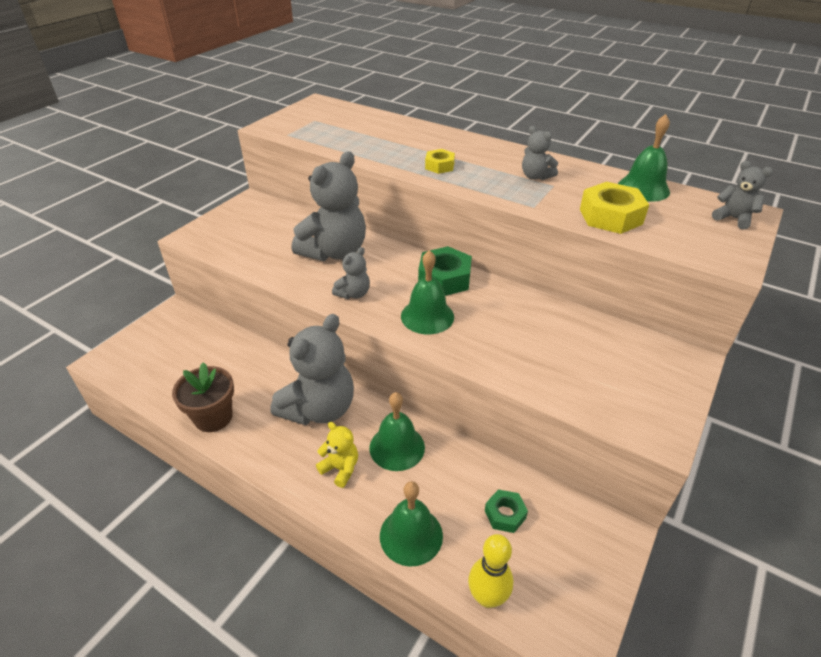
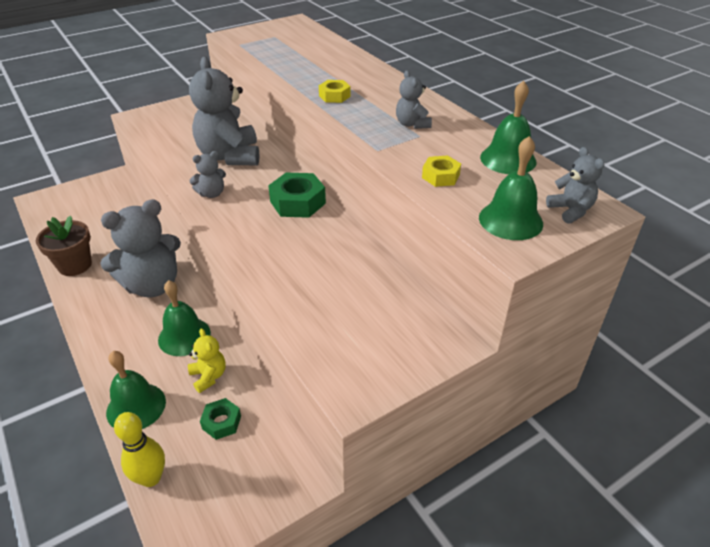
camera: 25 degrees right, 0 degrees up
grey teddy bear [292,151,366,261] -> grey teddy bear turned 105 degrees clockwise [189,57,259,165]
yellow teddy bear [316,422,358,488] -> yellow teddy bear moved to [188,328,226,393]
green bell [401,250,454,334] -> green bell moved to [479,136,543,240]
yellow nut [580,182,649,234] -> yellow nut [422,156,461,187], size x0.58

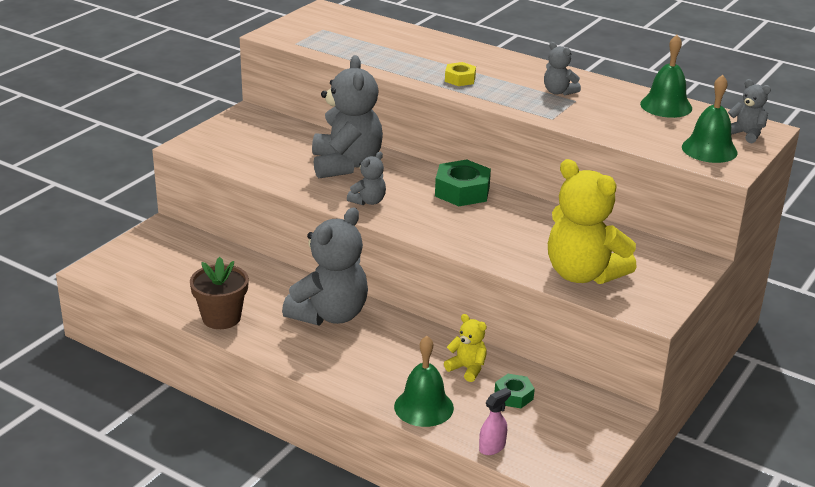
camera: 25 degrees left, 10 degrees down
yellow bowling pin [114,412,165,487] -> pink spray bottle [479,388,511,455]
green bell [158,280,211,356] -> none
grey teddy bear [189,57,259,165] -> grey teddy bear turned 150 degrees counterclockwise [312,55,383,179]
yellow nut [422,156,461,187] -> none
none -> yellow teddy bear [548,159,637,284]

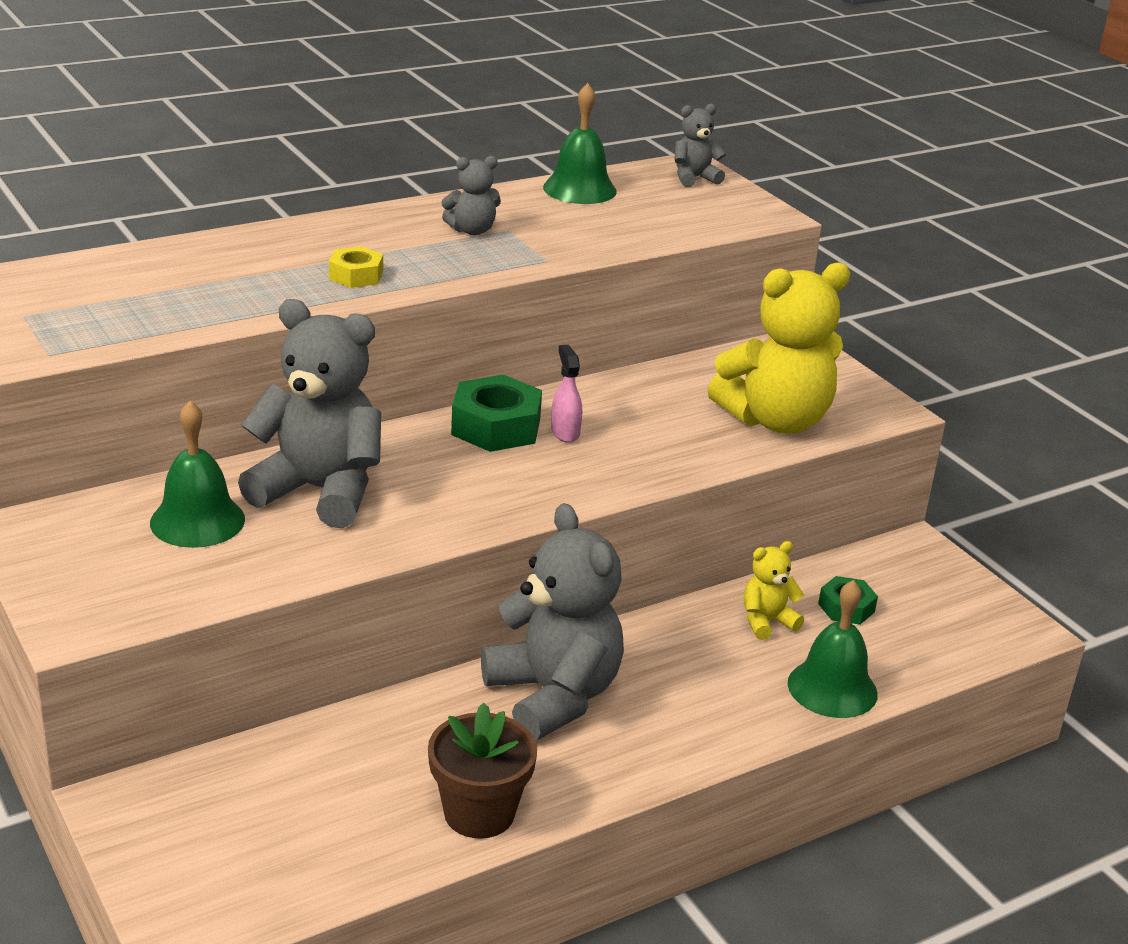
camera: 65 degrees left, 0 degrees up
grey teddy bear [347,152,386,206] -> none
pink spray bottle [479,388,511,455] -> pink spray bottle moved to [551,345,582,443]
green bell [682,75,738,163] -> green bell moved to [150,401,245,548]

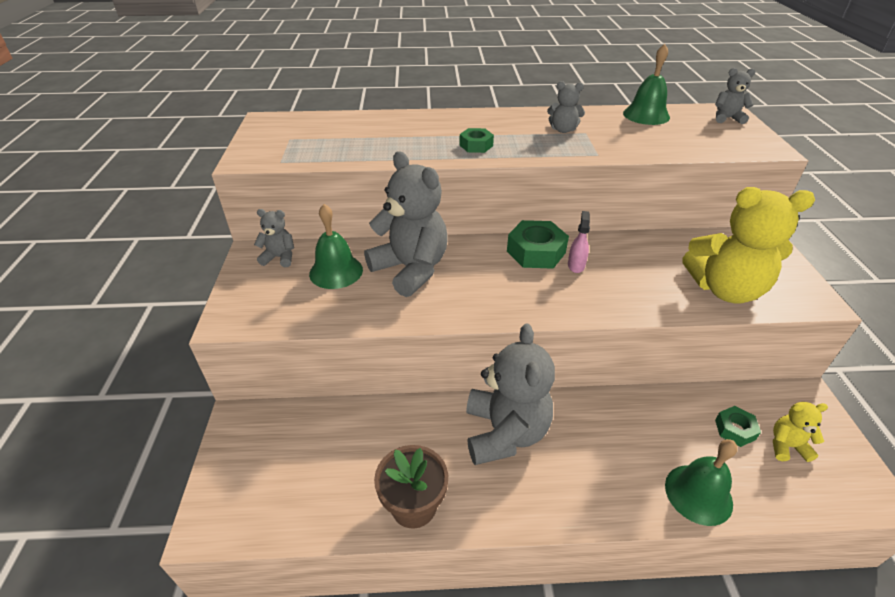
camera: 30 degrees right, 10 degrees up
yellow nut [329,246,383,288] -> green nut [459,128,494,153]
yellow teddy bear [744,541,804,640] -> yellow teddy bear moved to [773,402,828,462]
none -> grey teddy bear [254,209,294,267]

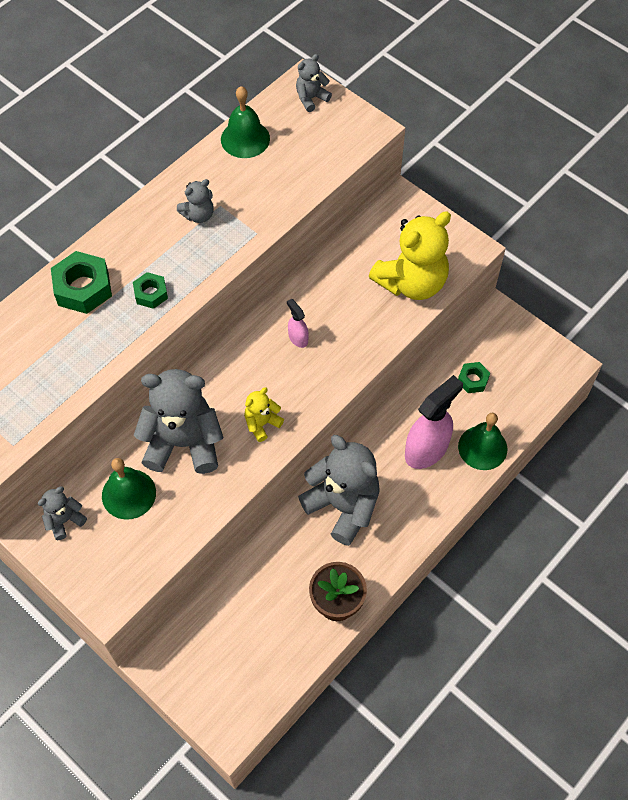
camera: 45 degrees left, 20 degrees up
green nut [507,220,569,269] -> green nut moved to [51,251,112,314]
yellow teddy bear [773,402,828,462] -> yellow teddy bear moved to [244,387,284,442]
none -> pink spray bottle [405,375,463,469]

